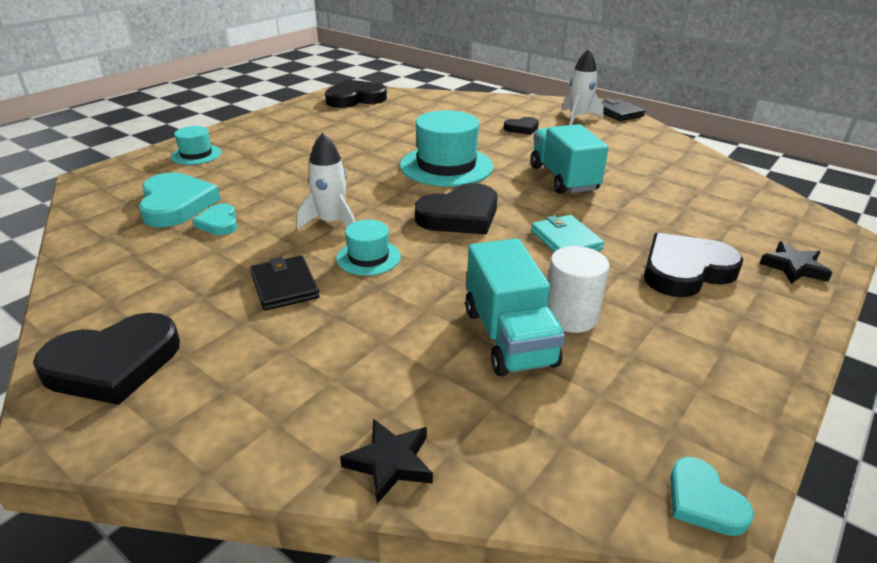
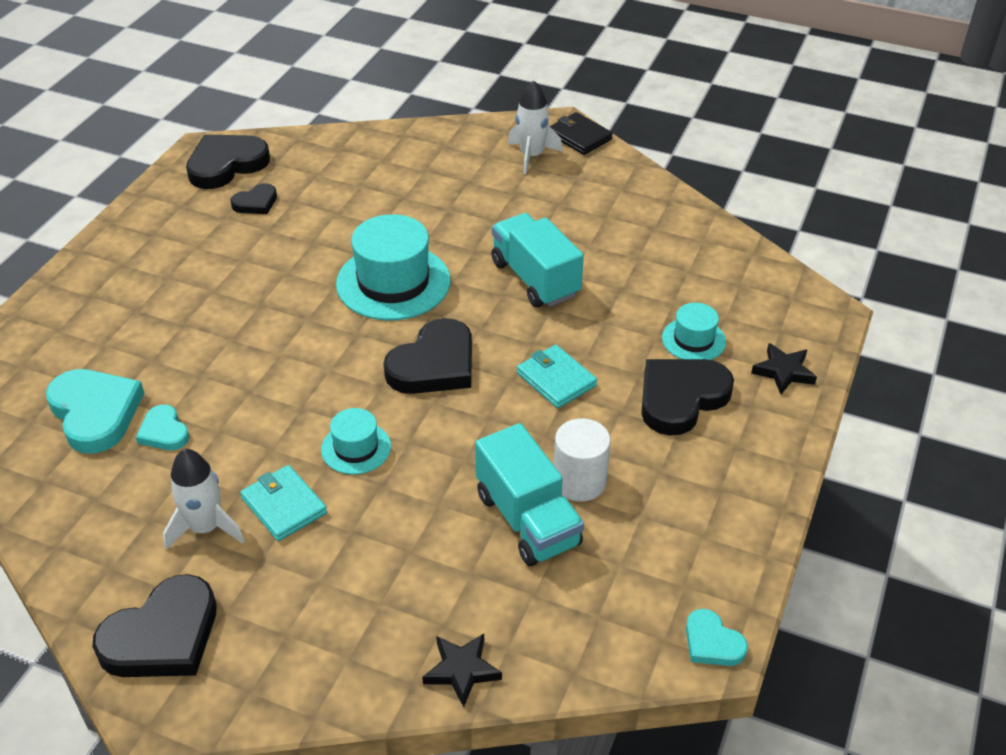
camera: 15 degrees left, 10 degrees up
turquoise hat [171,126,222,165] -> turquoise hat moved to [662,303,726,360]
black wallet [250,256,320,310] -> turquoise wallet [240,465,327,541]
white rocket [296,132,355,229] -> white rocket moved to [163,449,244,550]
black heart [503,117,539,135] -> black heart moved to [231,183,277,214]

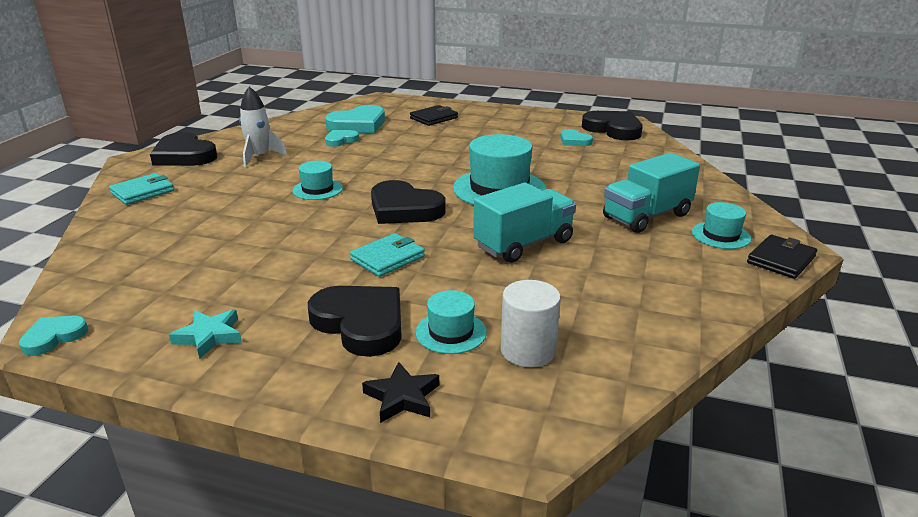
camera: 85 degrees right, 15 degrees down
black heart [231,183,277,214] -> turquoise heart [561,129,593,146]
turquoise wallet [240,465,327,541] -> turquoise wallet moved to [109,173,174,205]
black star [422,634,502,707] -> none
turquoise truck [475,423,584,566] -> turquoise truck moved to [603,153,700,233]
white rocket [508,80,562,175] -> turquoise hat [692,202,751,249]
white cylinder [554,418,611,502] -> white cylinder moved to [501,280,561,367]
none -> turquoise star [169,310,242,359]
none -> black wallet [410,105,458,126]

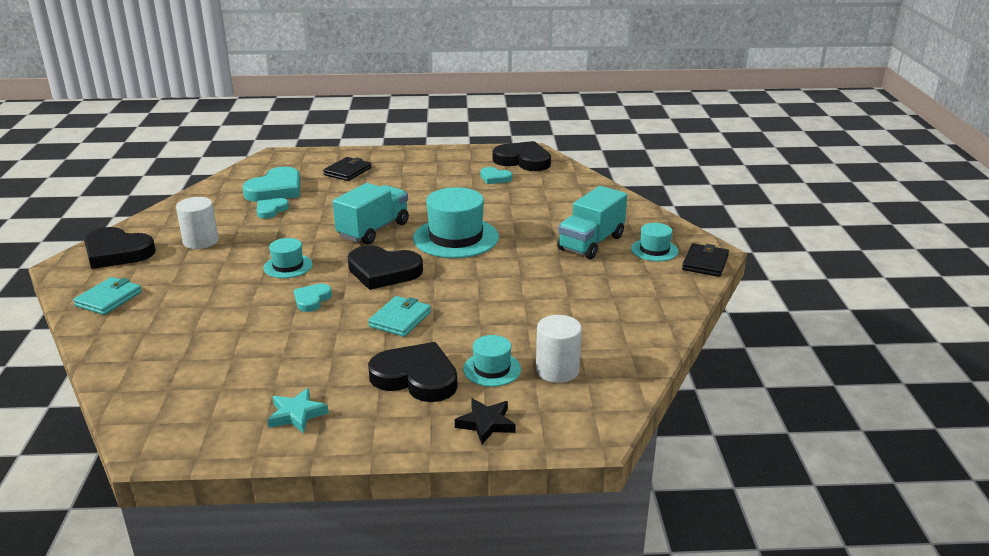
camera: 20 degrees left, 0 degrees up
turquoise heart [19,315,88,356] -> turquoise heart moved to [294,284,332,312]
white rocket [239,86,287,167] -> white cylinder [176,197,218,249]
turquoise truck [473,183,576,263] -> turquoise truck moved to [333,183,409,245]

